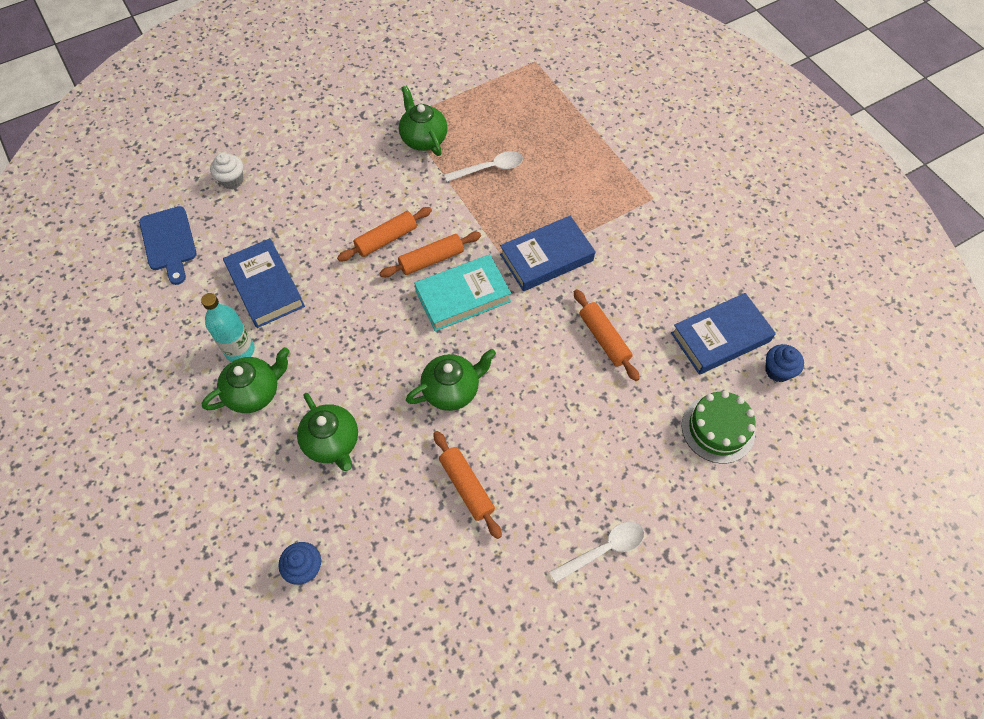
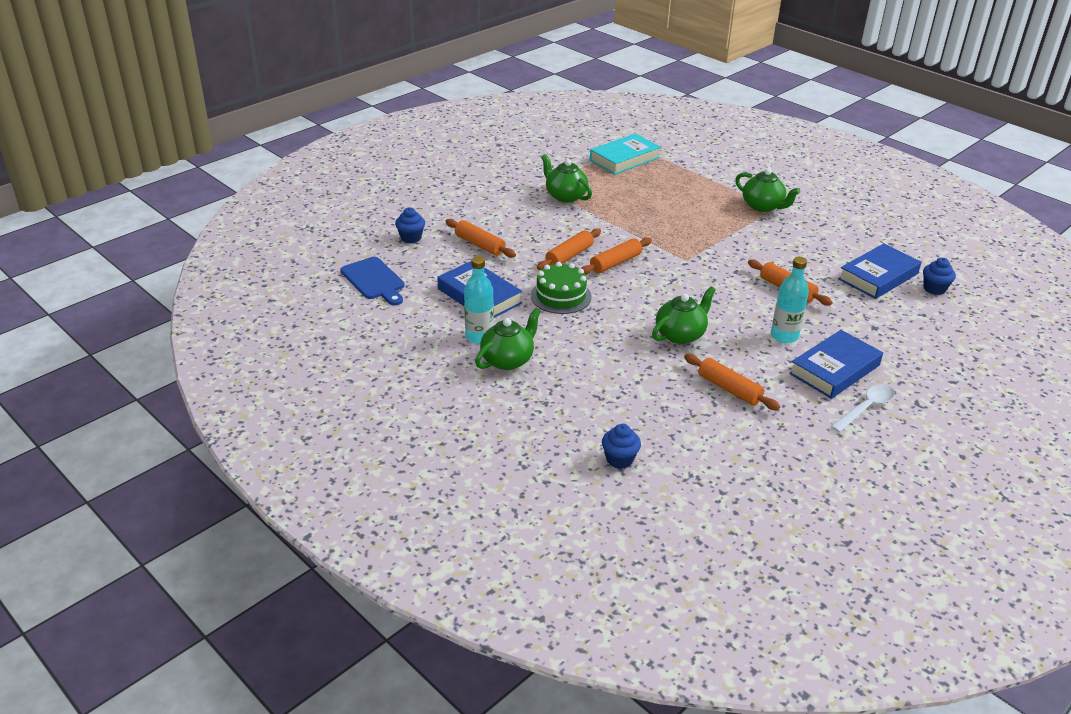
camera: 15 degrees left, 25 degrees down
white cupcake [210,153,243,189] -> blue cupcake [395,207,425,243]
green teapot [297,393,358,471] -> green teapot moved to [735,168,800,212]
turquoise book [414,254,511,331] -> turquoise book moved to [590,133,661,175]
white spoon [444,151,523,182] -> none
blue book [500,216,595,291] -> blue book moved to [789,330,883,399]
green cake [682,391,756,464] -> green cake moved to [531,262,592,314]
none -> orange rolling pin [445,219,516,258]
none -> turquoise bottle [771,257,809,343]

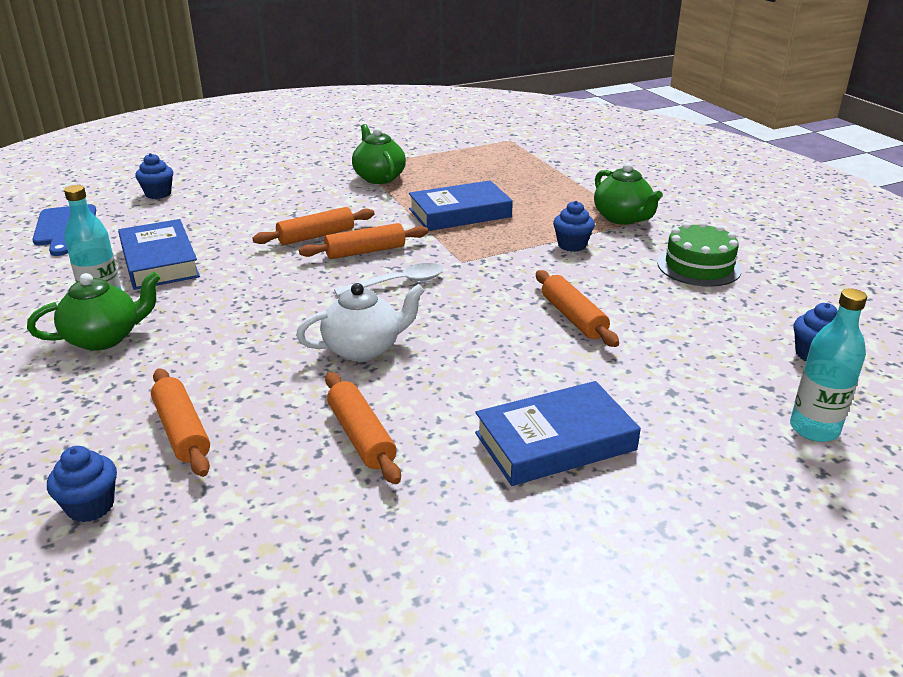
camera: 20 degrees right, 5 degrees down
orange rolling pin [445,219,516,258] -> orange rolling pin moved to [151,368,210,477]
green cake [531,262,592,314] -> green cake moved to [657,221,742,287]
turquoise book [590,133,661,175] -> none
green teapot [652,287,716,344] -> white teapot [296,283,425,362]
turquoise bottle [771,257,809,343] -> turquoise bottle moved to [790,288,867,442]
white spoon [831,384,895,432] -> white spoon moved to [334,263,443,297]
blue book [838,243,921,299] -> blue book moved to [409,180,513,231]
none -> blue cupcake [553,201,595,252]

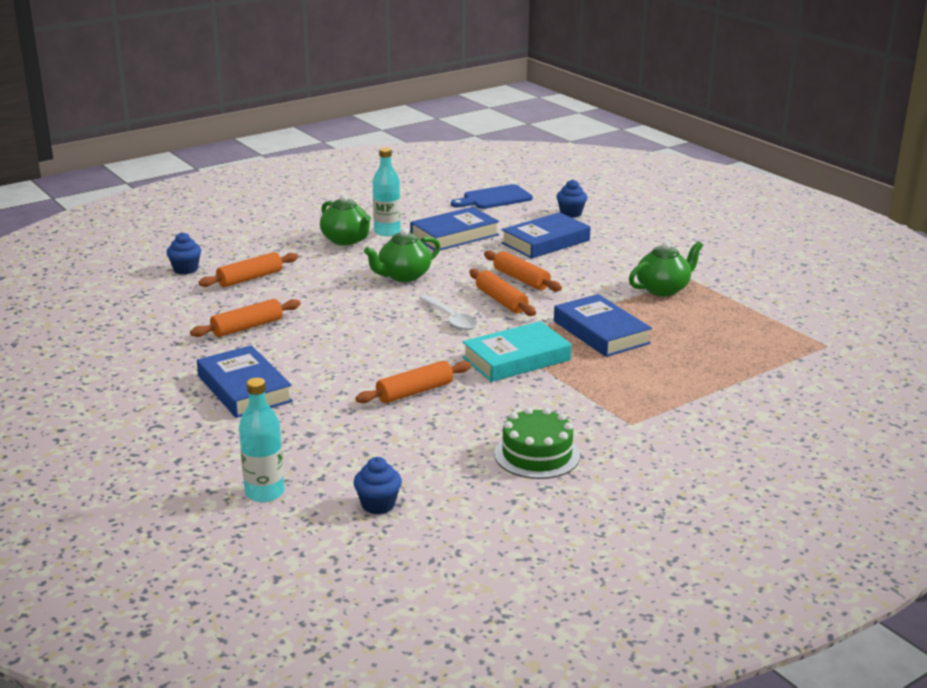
camera: 80 degrees right, 5 degrees down
white teapot [296,283,425,362] -> none
blue cupcake [553,201,595,252] -> none
green teapot [594,163,663,225] -> green teapot moved to [364,228,440,282]
none -> turquoise book [462,321,572,382]
none -> blue book [501,212,591,259]

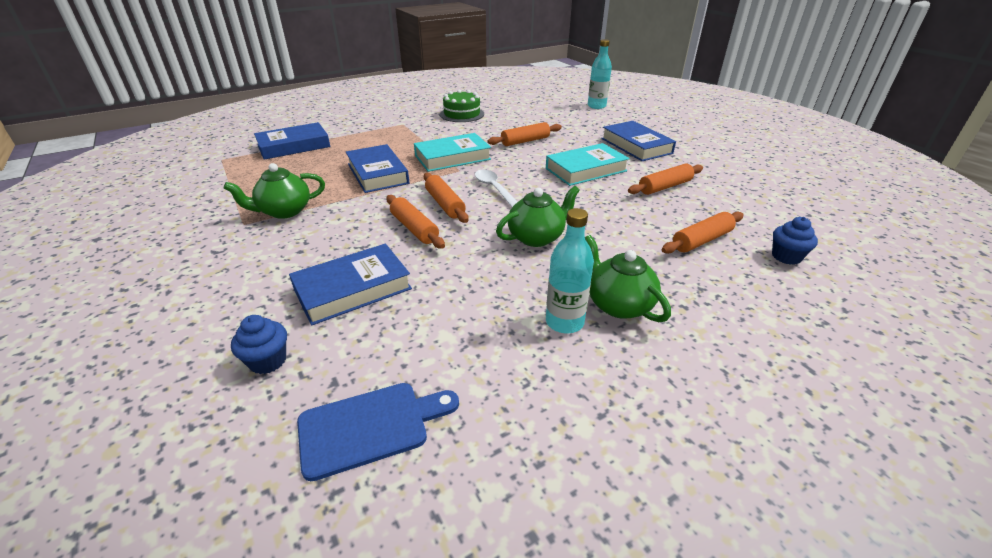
camera: 175 degrees left, 10 degrees up
blue cupcake [354,457,402,515] -> none
blue book [410,207,499,250] -> blue book moved to [254,122,330,160]
none -> turquoise book [546,143,630,186]

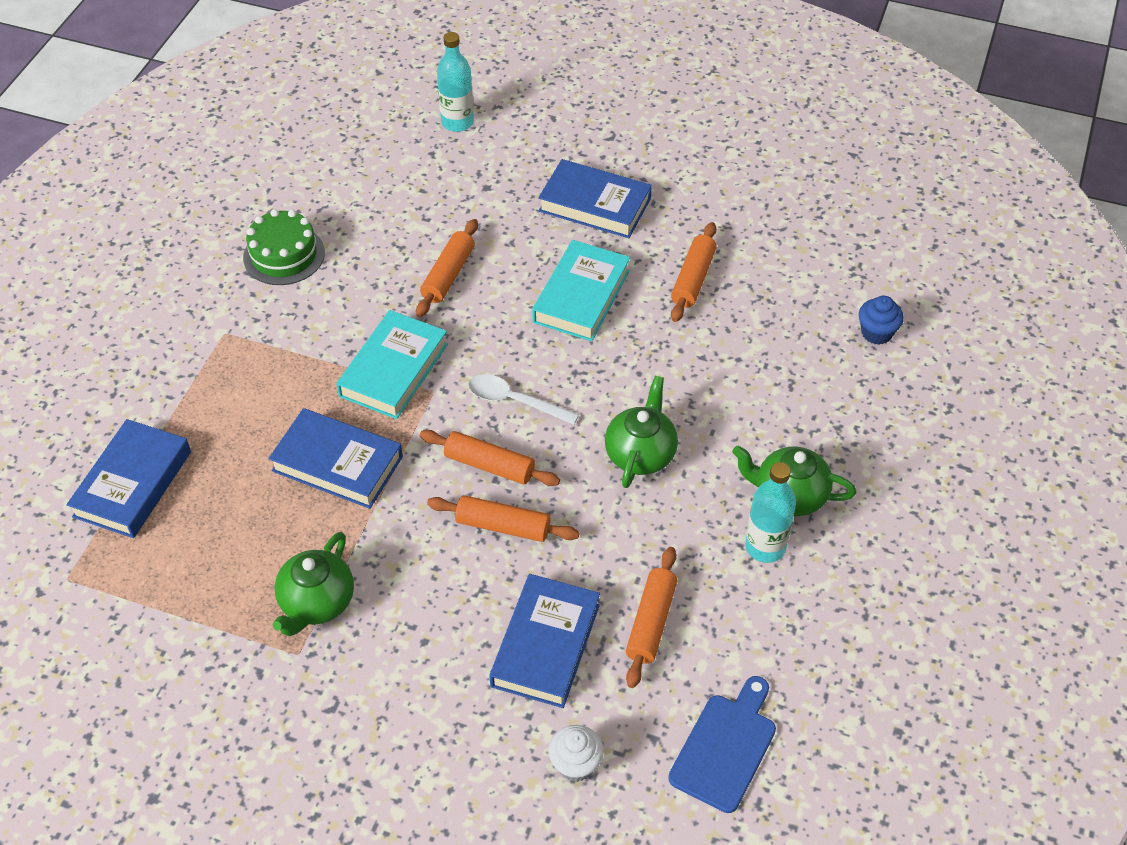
camera: 40 degrees left, 15 degrees up
blue cupcake [231,315,287,374] -> white cupcake [549,725,604,782]
orange rolling pin [662,212,744,254] -> orange rolling pin moved to [626,547,677,688]

